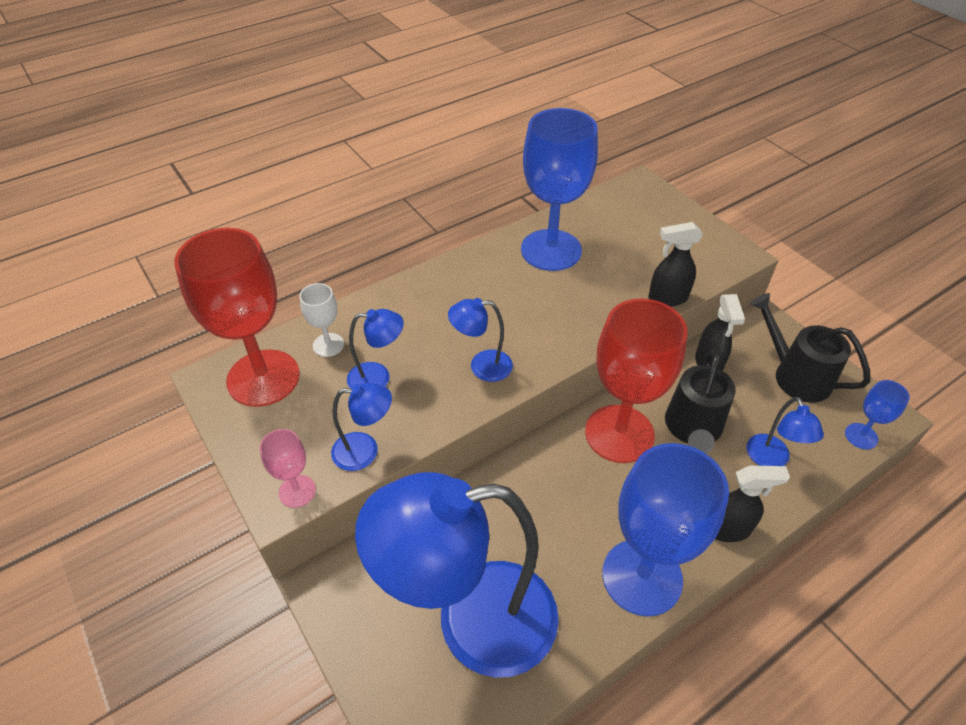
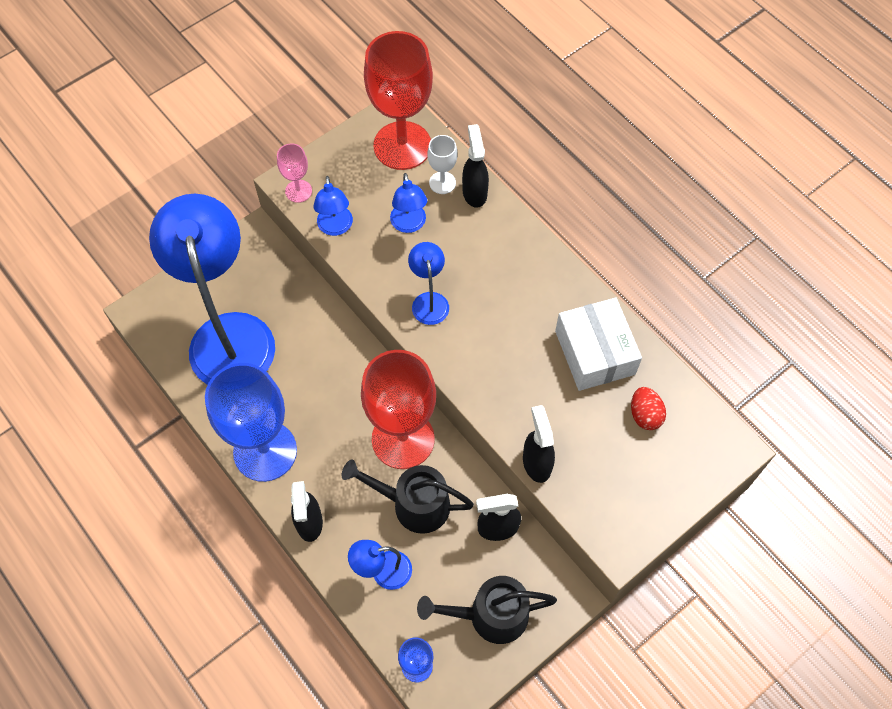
camera: 85 degrees right, 15 degrees up
blue goblet [521,108,598,271] -> white box [555,297,642,391]
black watering can [750,293,871,403] -> black watering can turned 135 degrees counterclockwise [417,576,557,644]
none -> black spray bottle [462,124,489,208]
none -> red egg [631,387,666,430]

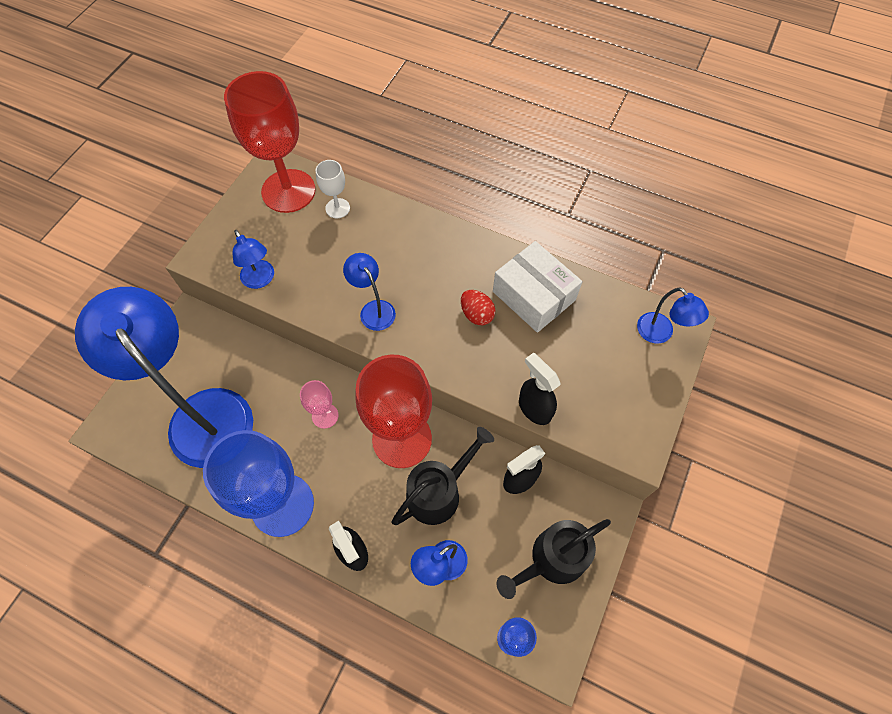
camera: 25 degrees left, 0 degrees up
pink goblet [277,143,312,203] -> pink goblet moved to [300,380,338,429]
black watering can [342,459,474,534] -> black watering can turned 150 degrees clockwise [392,427,494,525]
blue lamp [390,173,427,233] -> blue lamp moved to [637,287,709,344]
black spray bottle [462,124,489,208] -> none
red egg [631,387,666,430] -> red egg moved to [461,290,495,325]

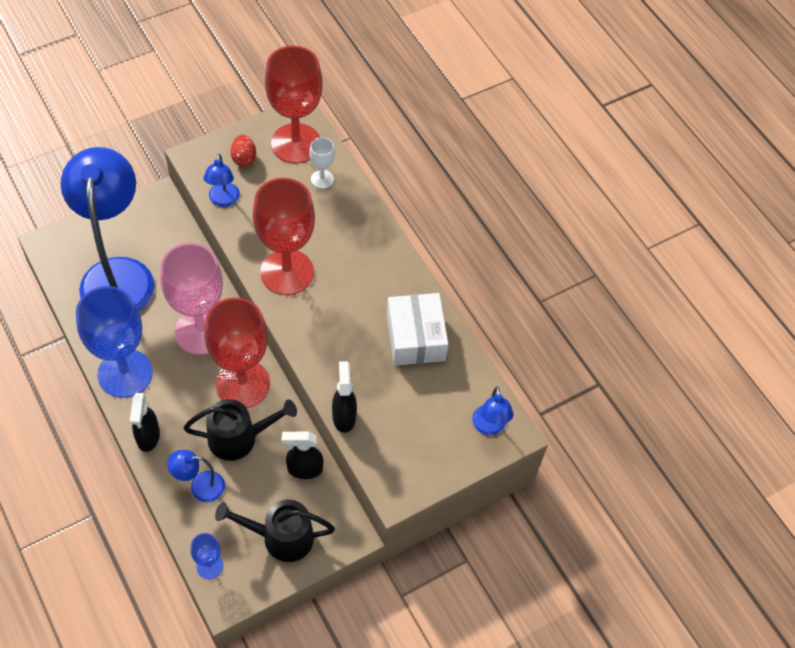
camera: 30 degrees right, 5 degrees down
pink goblet [300,380,338,429] -> pink goblet [160,243,223,355], size x2.21
blue lamp [343,253,396,331] -> red goblet [253,178,315,295]
red egg [461,290,495,325] -> red egg moved to [231,135,256,167]

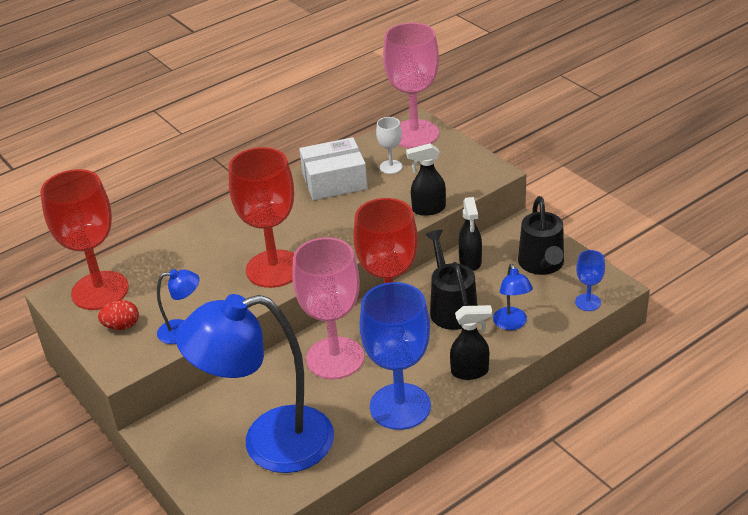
camera: 90 degrees left, 20 degrees down
white goblet [309,137,335,189] -> white goblet moved to [376,117,403,174]
blue lamp [472,387,514,435] -> pink goblet [383,23,439,148]

